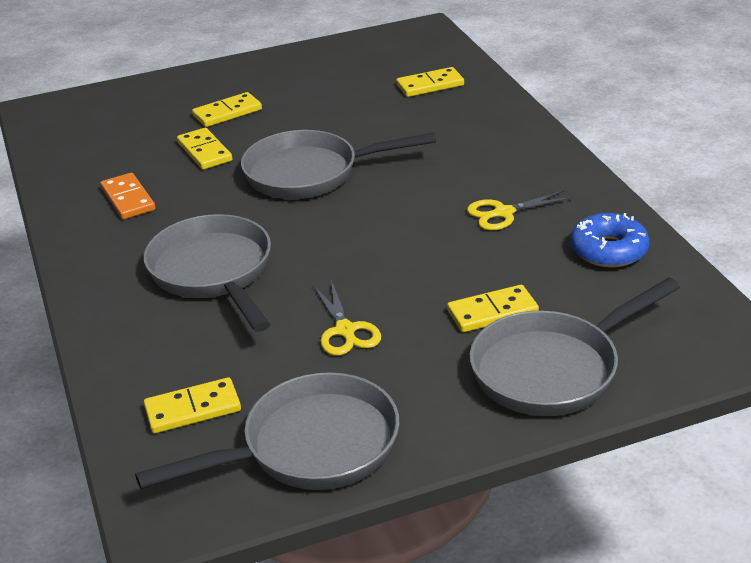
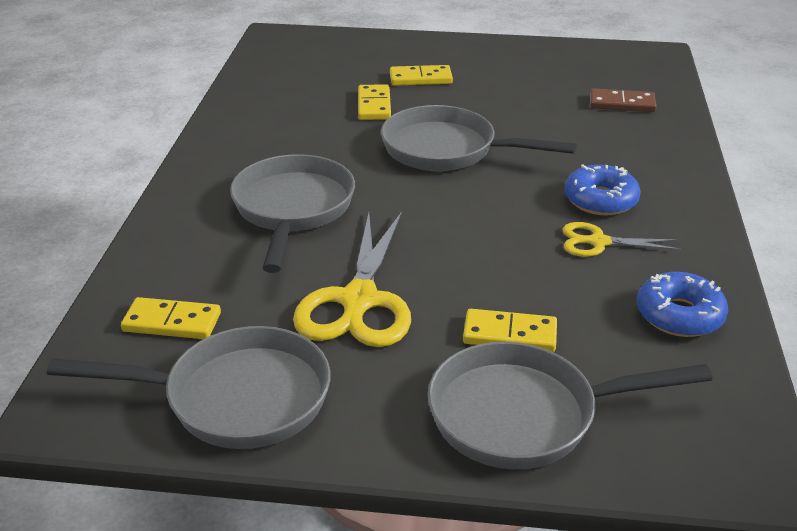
camera: 25 degrees right, 0 degrees up
orange domino [100,173,155,219] -> none
yellow scissors [313,280,381,356] -> yellow scissors [293,212,411,347], size x1.83
yellow domino [396,67,464,97] -> brown domino [590,88,657,112]
none -> blue donut [564,165,641,215]

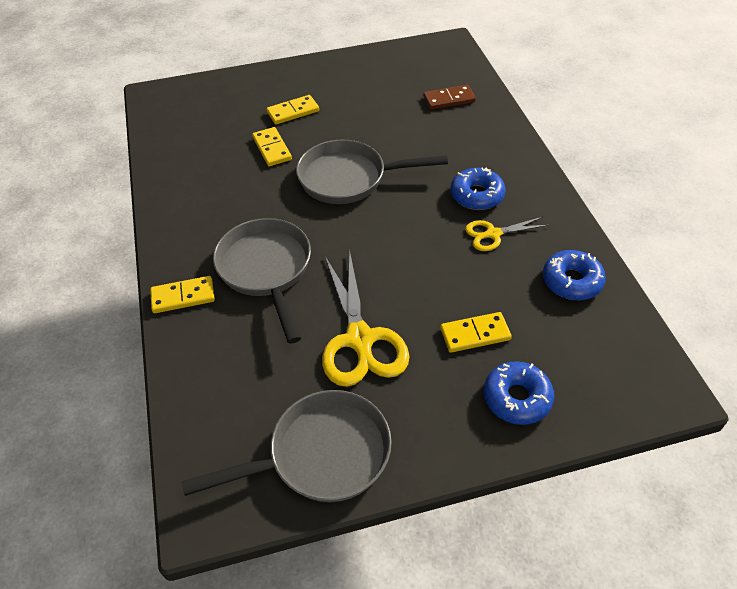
camera: 20 degrees left, 15 degrees up
yellow domino [121,297,221,339] -> yellow domino moved to [150,276,215,313]
grey pan [428,342,712,469] -> blue donut [484,361,554,425]

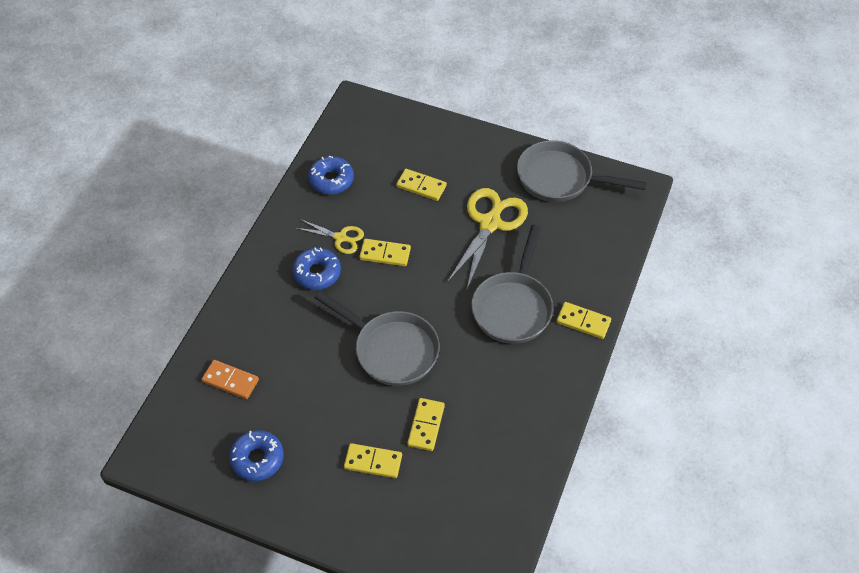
camera: 145 degrees left, 5 degrees up
brown domino [423,85,476,110] -> orange domino [202,360,259,399]
blue donut [484,361,554,425] -> blue donut moved to [229,430,284,481]
none -> yellow domino [359,239,411,266]

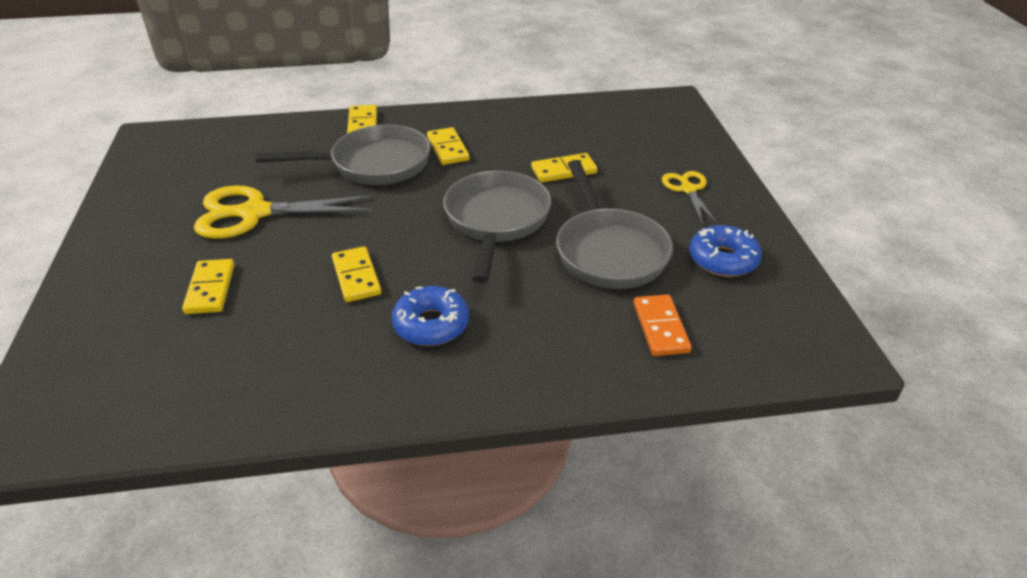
camera: 120 degrees left, 15 degrees down
yellow scissors [296,219,364,254] -> yellow scissors moved to [662,171,718,224]
blue donut [308,156,354,194] -> none
yellow domino [344,443,402,478] -> yellow domino moved to [427,127,470,165]
grey pan [517,140,647,202] -> grey pan moved to [556,160,673,289]

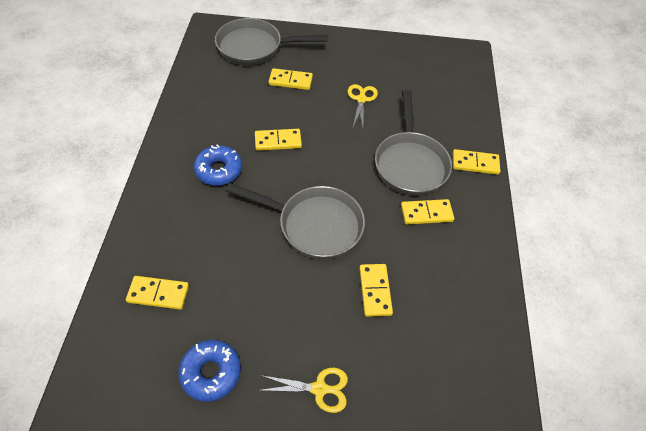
camera: 100 degrees right, 15 degrees up
yellow scissors [194,185,374,239] -> yellow scissors [348,84,378,128], size x0.55
grey pan [556,160,673,289] -> grey pan moved to [215,18,328,65]
orange domino [633,294,692,356] -> yellow domino [126,276,189,310]

